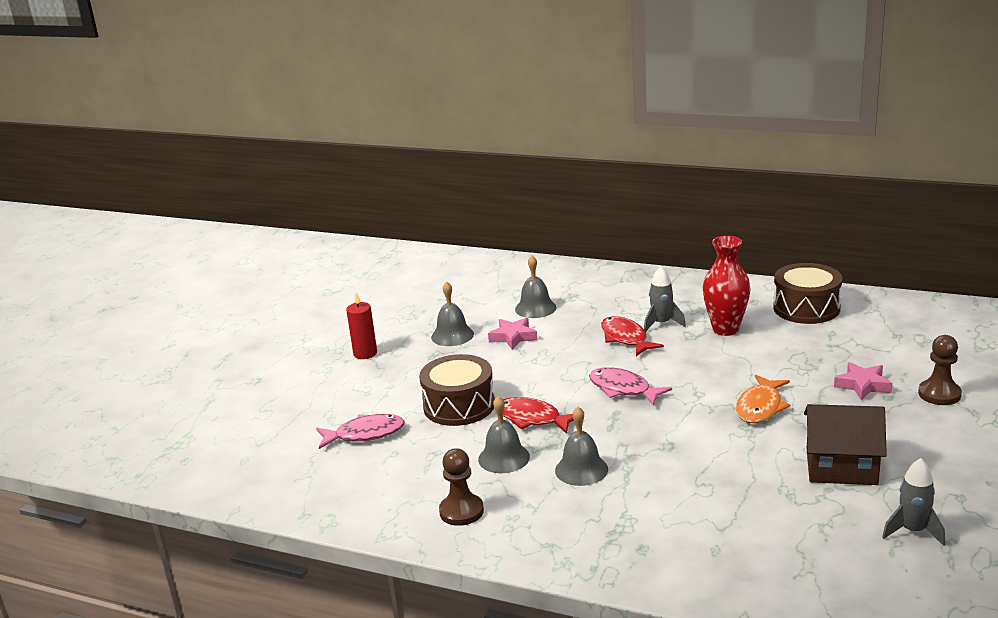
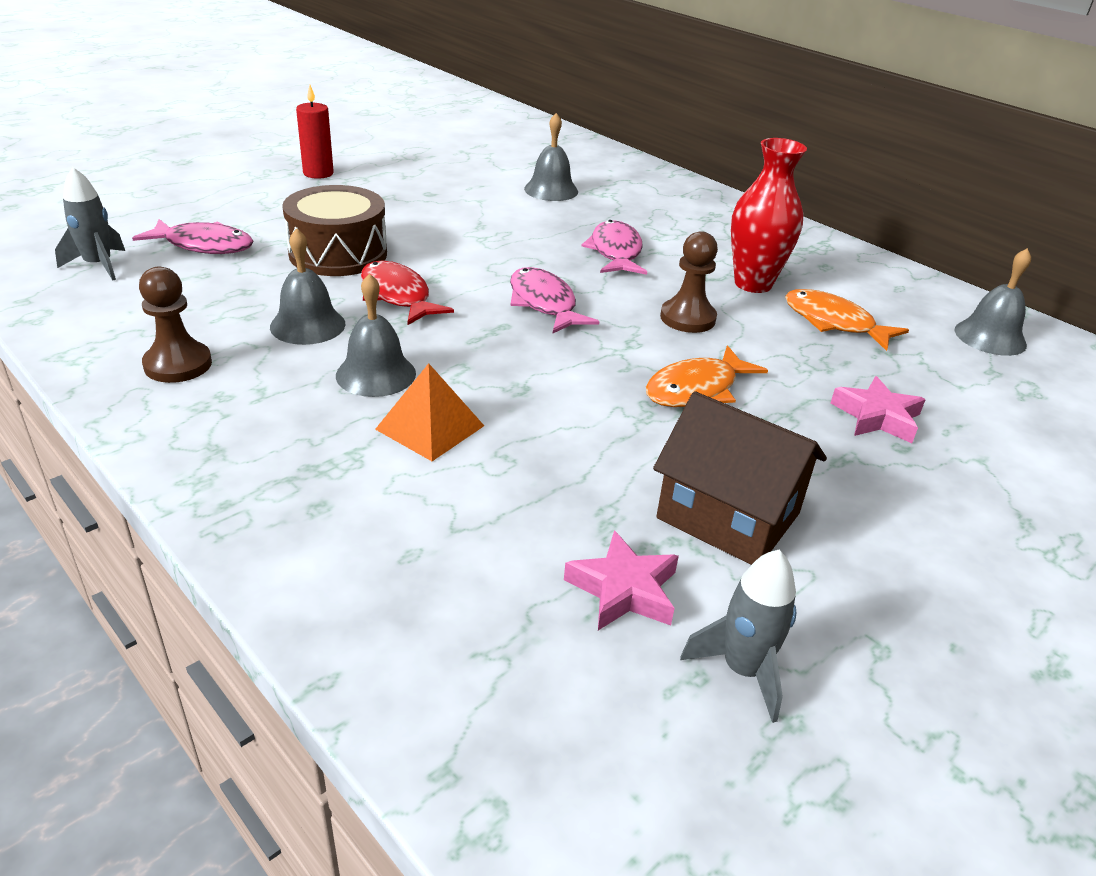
camera: 20 degrees right, 10 degrees up
grey bell [431,281,474,346] -> grey bell moved to [955,248,1031,356]
pink star [488,318,537,350] -> pink star moved to [564,530,679,630]
red fish [601,316,664,356] -> pink fish [582,220,647,275]
grey rocket [644,266,686,332] -> grey rocket moved to [55,167,125,280]
brown drum [773,263,842,324] -> none
brown pawn [918,335,962,405] -> brown pawn moved to [660,231,718,333]
none -> orange pyramid [375,363,484,461]
none -> orange fish [785,289,909,351]

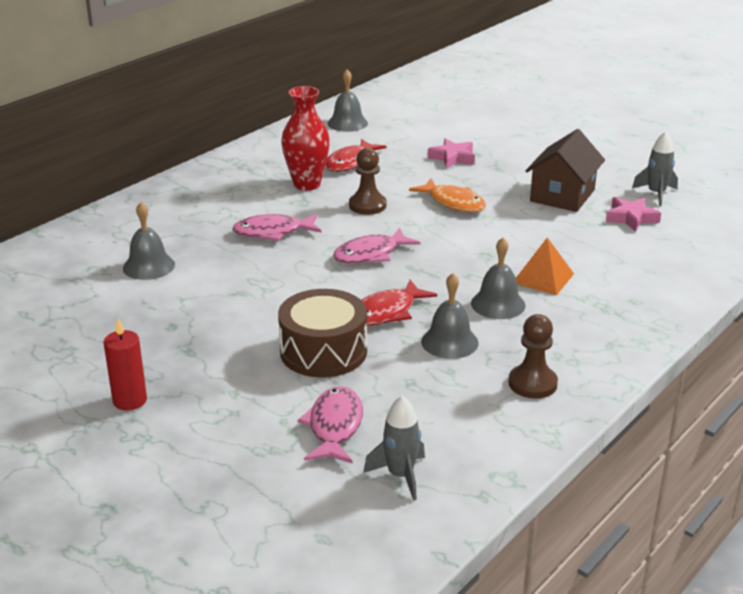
camera: 95 degrees left, 5 degrees down
orange fish [785,289,909,351] -> red fish [325,139,387,172]

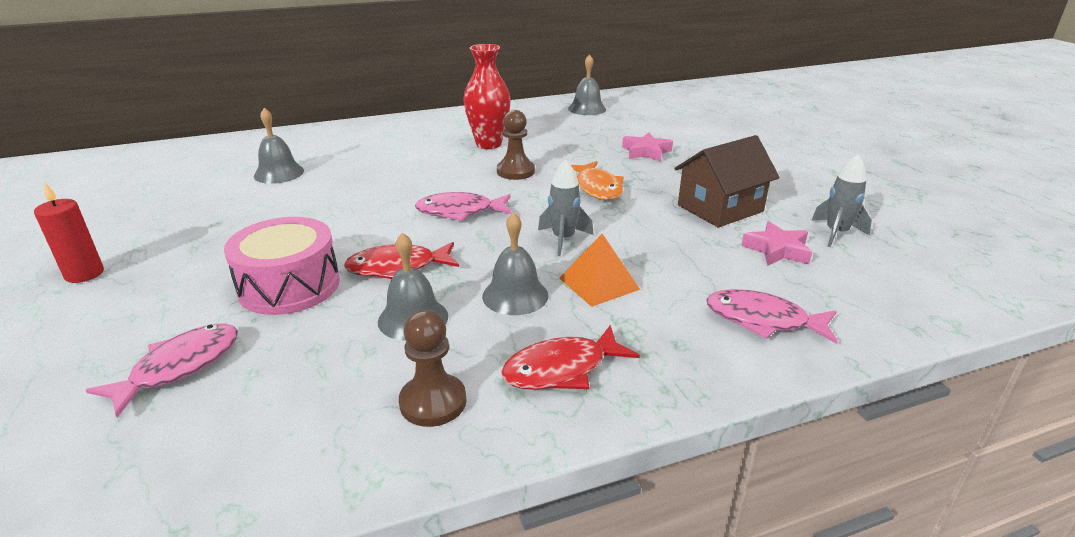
camera: 30 degrees right, 0 degrees up
pink fish [232,214,322,241] -> pink fish moved to [706,289,838,344]
brown drum [278,289,367,378] -> pink drum [224,217,340,315]
red fish [325,139,387,172] -> red fish moved to [501,325,640,390]
grey rocket [363,396,425,501] -> grey rocket moved to [538,159,594,256]

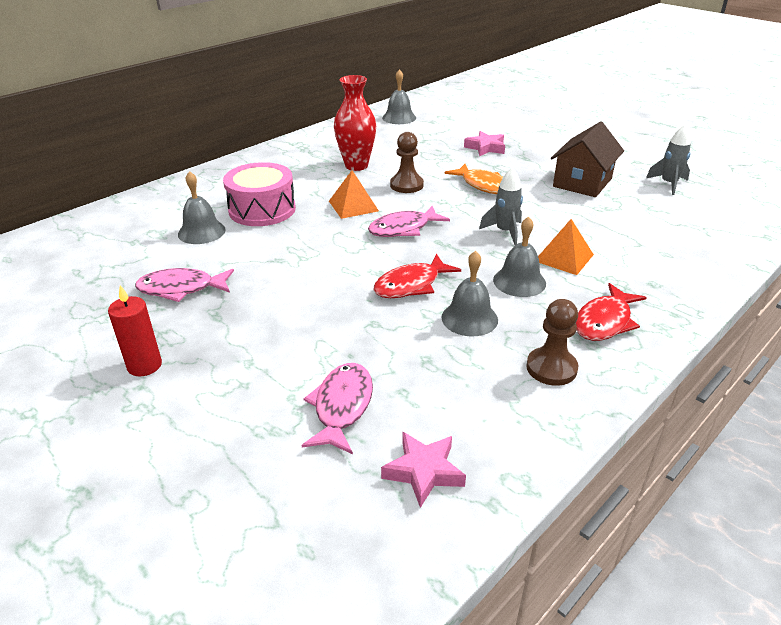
camera: 25 degrees left, 5 degrees up
pink drum [224,217,340,315] -> pink drum moved to [223,162,296,226]
pink fish [706,289,838,344] -> pink fish moved to [135,268,234,302]
pink star [741,221,812,266] -> pink star moved to [381,432,466,508]
none -> orange pyramid [329,170,379,219]

